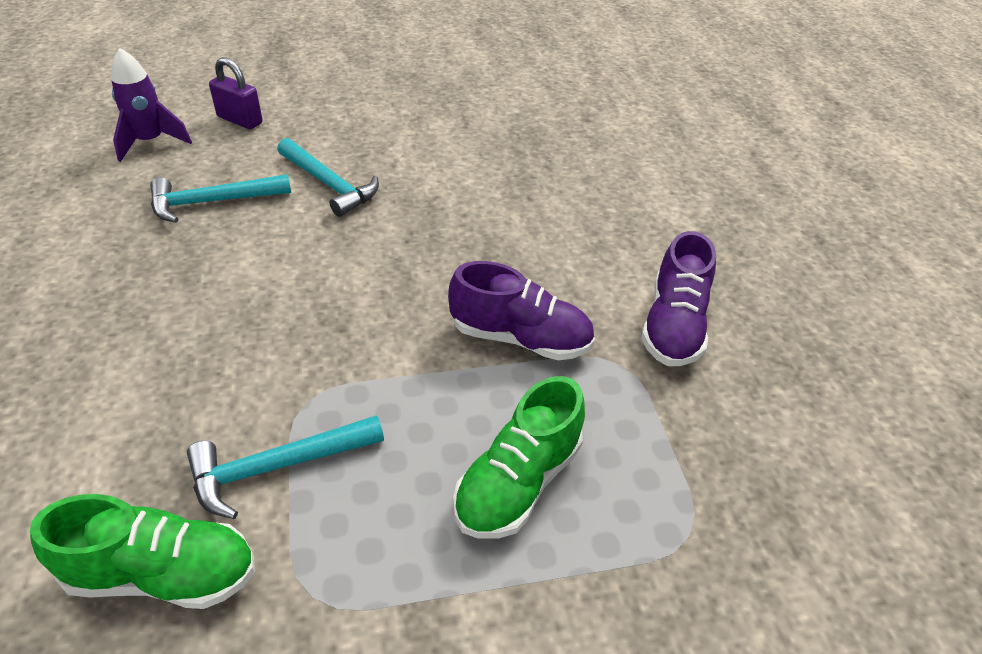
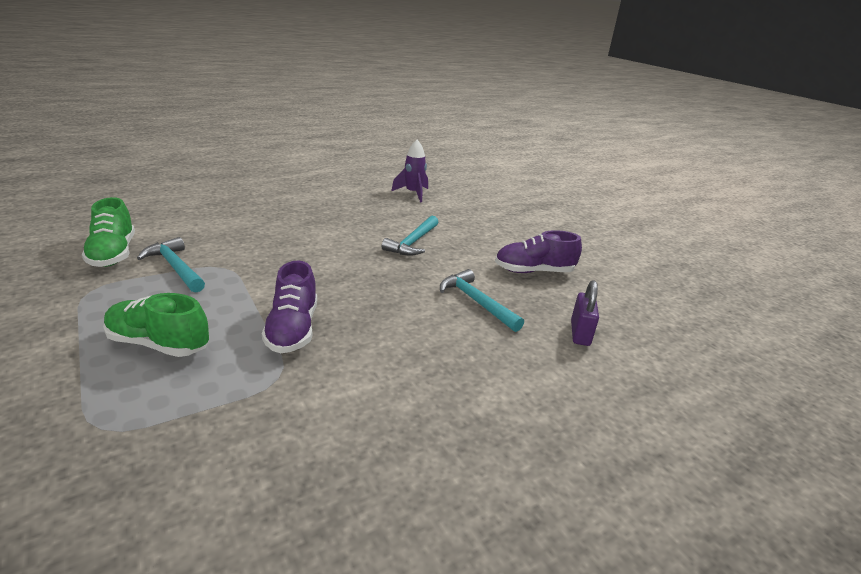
camera: 70 degrees right, 15 degrees down
turquoise hammer [150,174,291,223] -> turquoise hammer moved to [440,269,524,332]
purple padlock [209,57,263,129] -> purple padlock moved to [571,280,599,346]
purple shoe [641,231,716,366] -> purple shoe moved to [495,230,582,273]

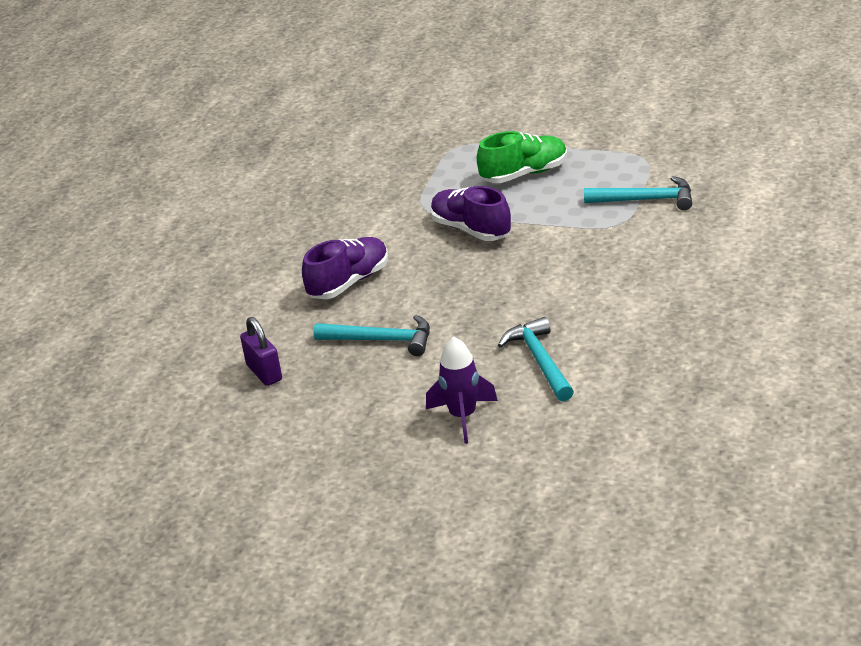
camera: 145 degrees right, 5 degrees up
green shoe [82,197,135,267] -> none
purple rocket [392,140,428,202] -> purple rocket moved to [426,337,498,444]
purple shoe [495,230,582,273] -> purple shoe moved to [302,237,388,299]

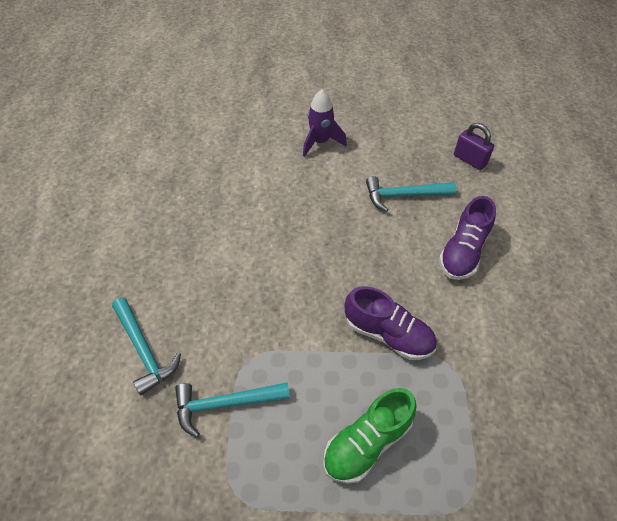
camera: 160 degrees right, 20 degrees up
turquoise hammer [498,317,574,401] -> turquoise hammer moved to [112,298,181,395]

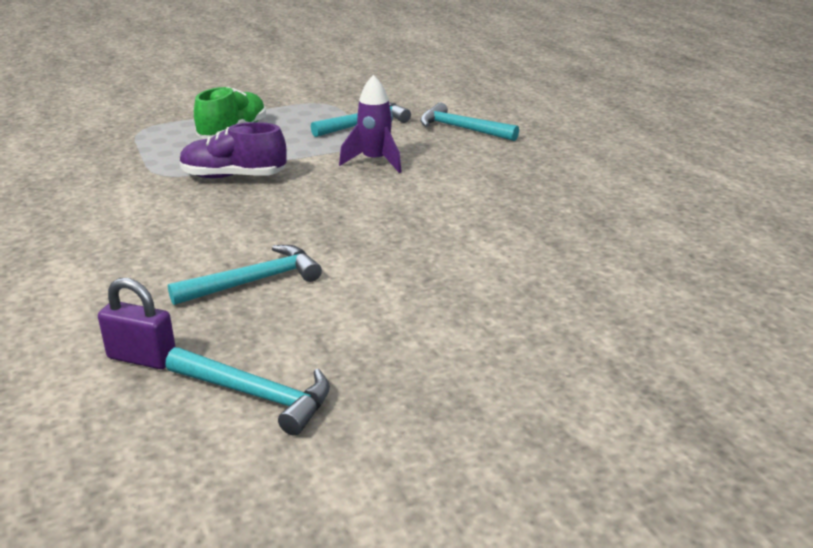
camera: 155 degrees right, 25 degrees down
purple rocket [303,89,347,157] -> purple rocket moved to [339,75,402,173]
purple shoe [439,196,496,280] -> none
none -> turquoise hammer [165,347,330,436]

